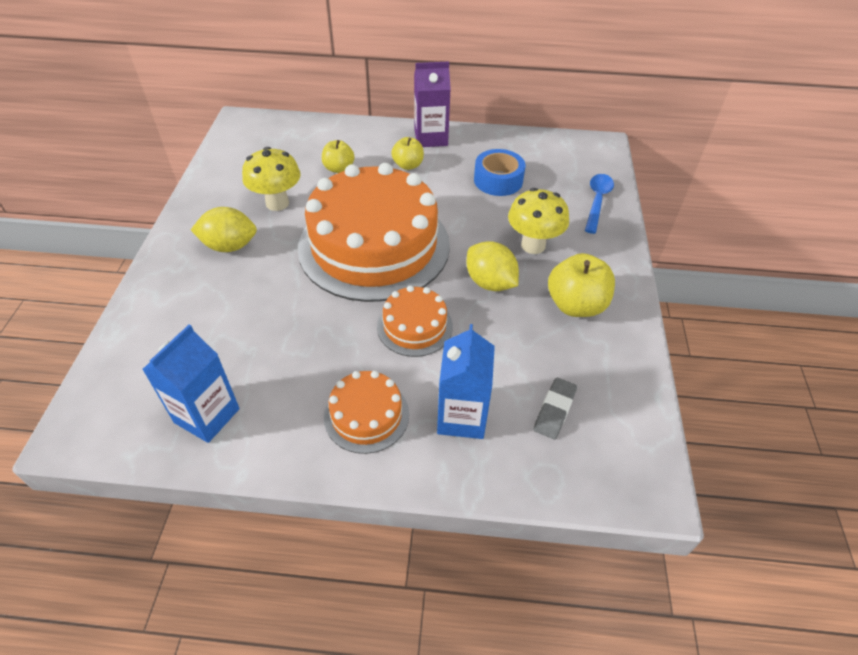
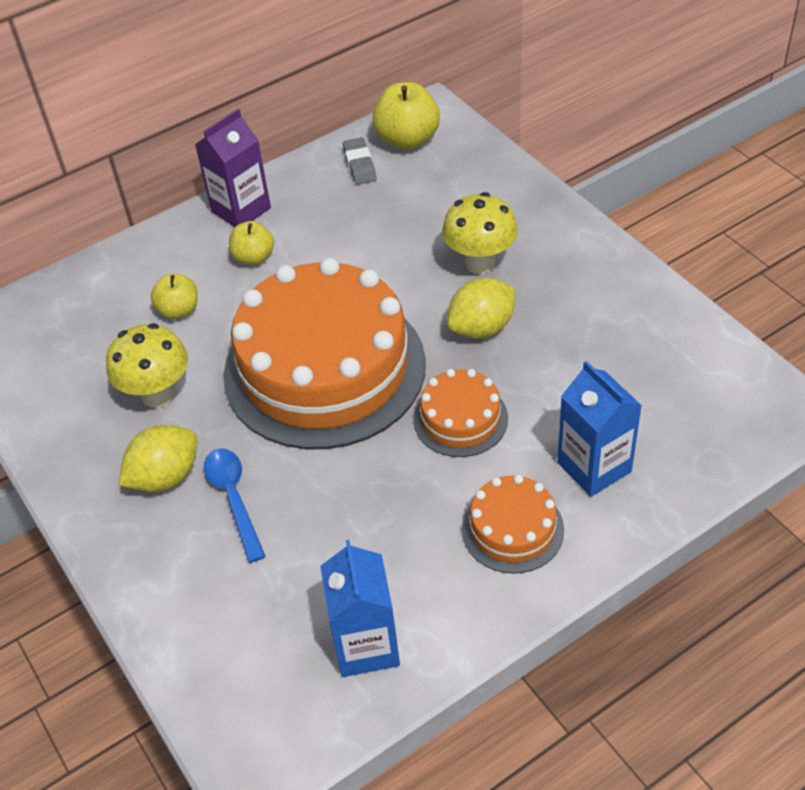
camera: 35 degrees left, 0 degrees up
yellow lemon [467,241,519,291] -> yellow lemon turned 45 degrees counterclockwise [447,278,516,338]
blue tape [474,149,525,196] -> none
grey eraser [533,378,577,439] -> grey eraser moved to [343,137,377,185]
yellow apple [548,253,615,317] -> yellow apple moved to [372,82,440,150]
blue spoon [585,174,614,234] -> blue spoon moved to [204,448,266,563]

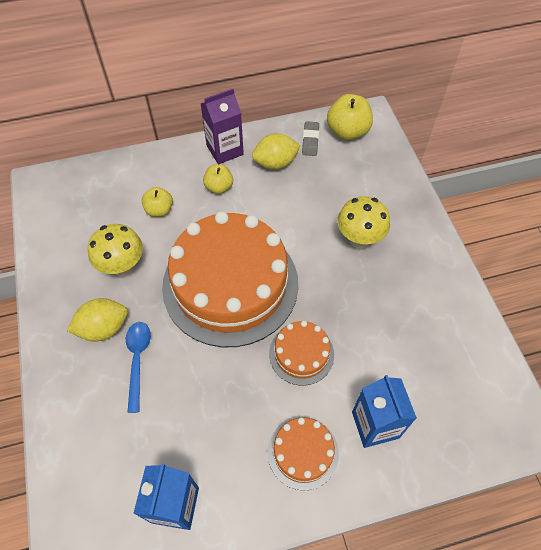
camera: 15 degrees right, 10 degrees up
yellow lemon [447,278,516,338] -> yellow lemon moved to [252,133,301,170]

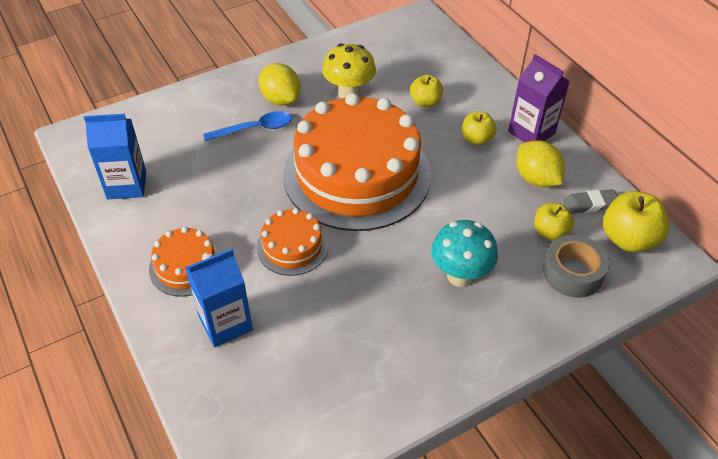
camera: 75 degrees right, 10 degrees down
yellow mushroom [337,196,390,249] -> turquoise mushroom [431,220,498,287]
none -> yellow apple [534,203,574,240]
none -> grey tape [543,235,609,298]

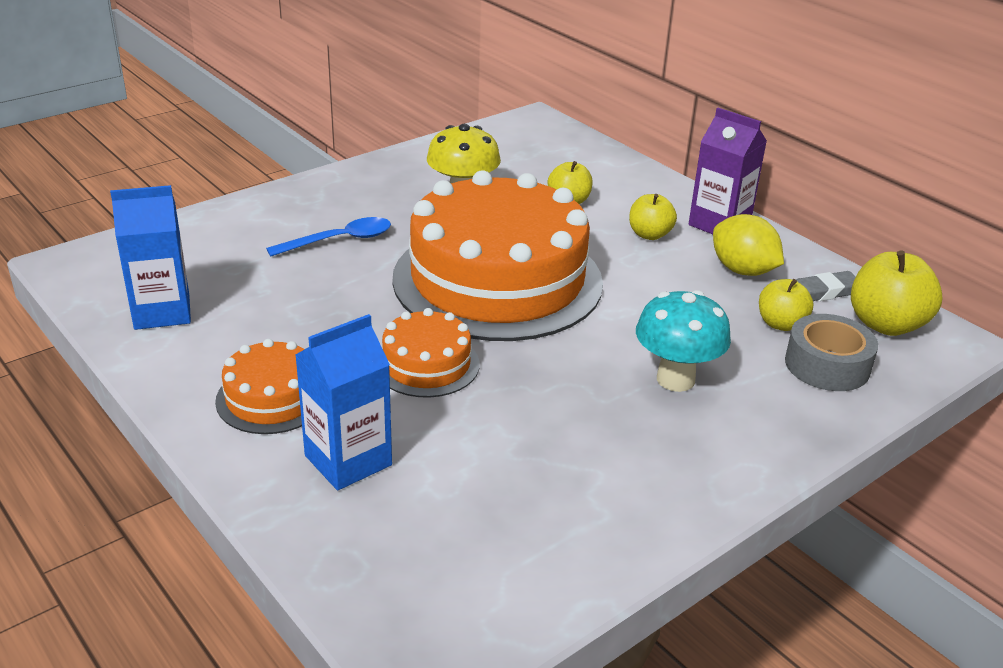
camera: 10 degrees left, 15 degrees down
yellow lemon [259,63,301,106] -> none

